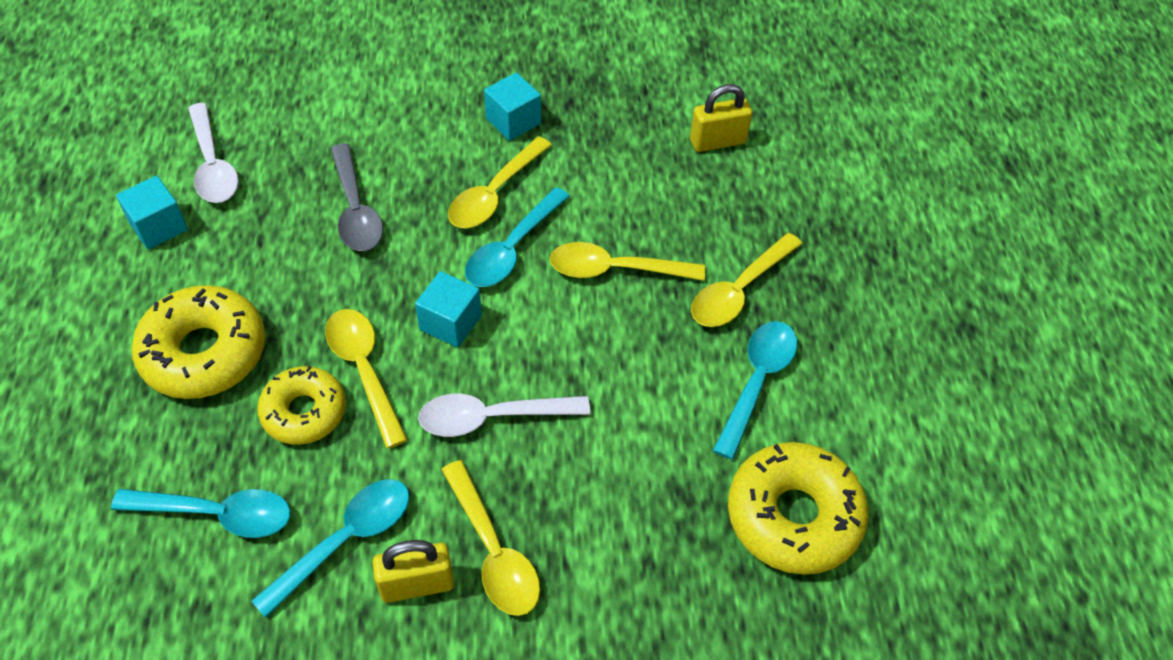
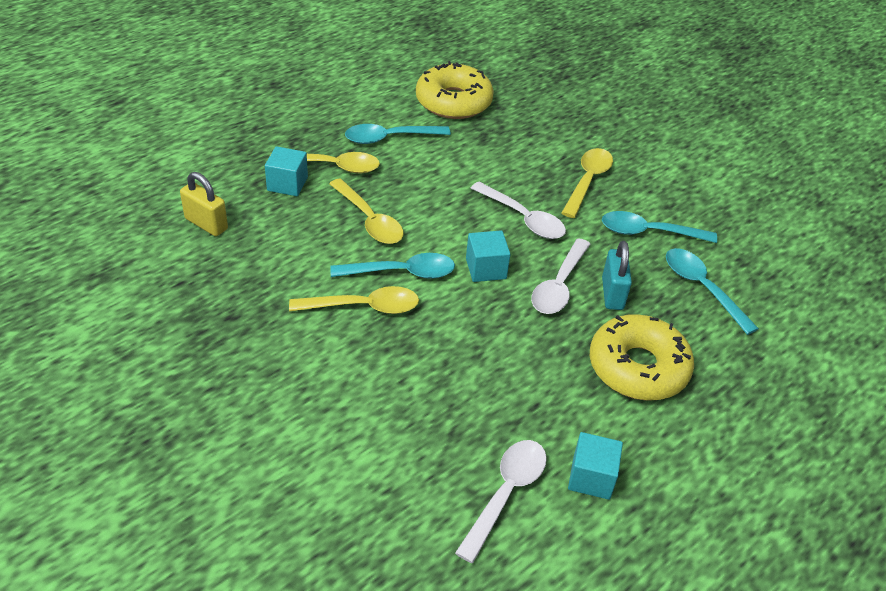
camera: 130 degrees left, 10 degrees down
yellow donut [257,366,346,445] -> turquoise padlock [602,241,632,310]
yellow spoon [325,309,408,448] -> white spoon [531,238,590,314]
grey spoon [331,143,383,251] -> none
yellow padlock [372,540,454,603] -> none
turquoise cube [484,72,541,141] -> turquoise cube moved to [265,146,308,196]

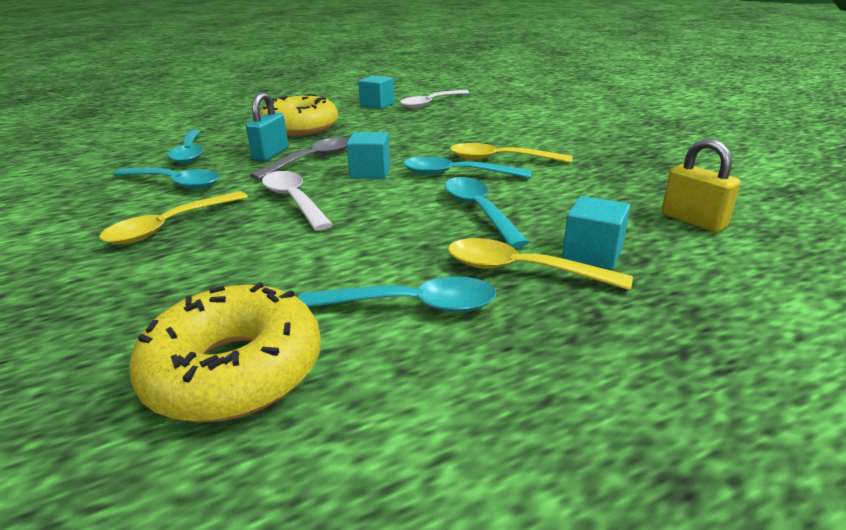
camera: 160 degrees left, 15 degrees down
yellow spoon [329,178,404,244] -> turquoise spoon [445,177,529,248]
white spoon [531,238,590,314] -> grey spoon [250,137,350,180]

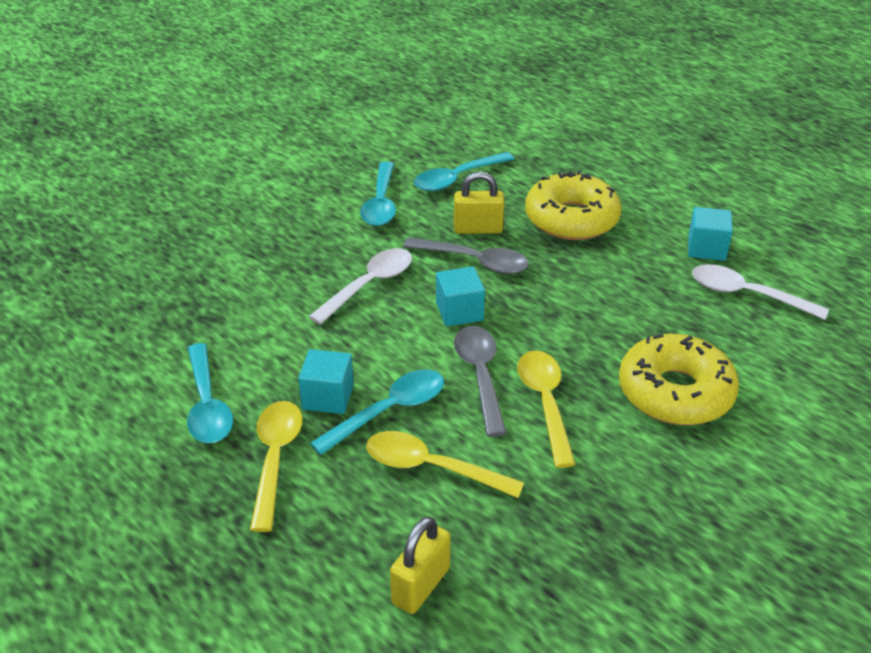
camera: 70 degrees right, 10 degrees up
yellow spoon [99,191,248,244] -> yellow spoon moved to [366,431,524,498]
yellow donut [129,282,321,423] -> yellow donut moved to [619,334,739,425]
turquoise padlock [246,93,288,161] -> yellow padlock [454,172,504,234]
turquoise spoon [403,157,532,178] -> grey spoon [454,326,507,437]
turquoise cube [562,196,630,270] -> turquoise cube moved to [298,349,354,414]

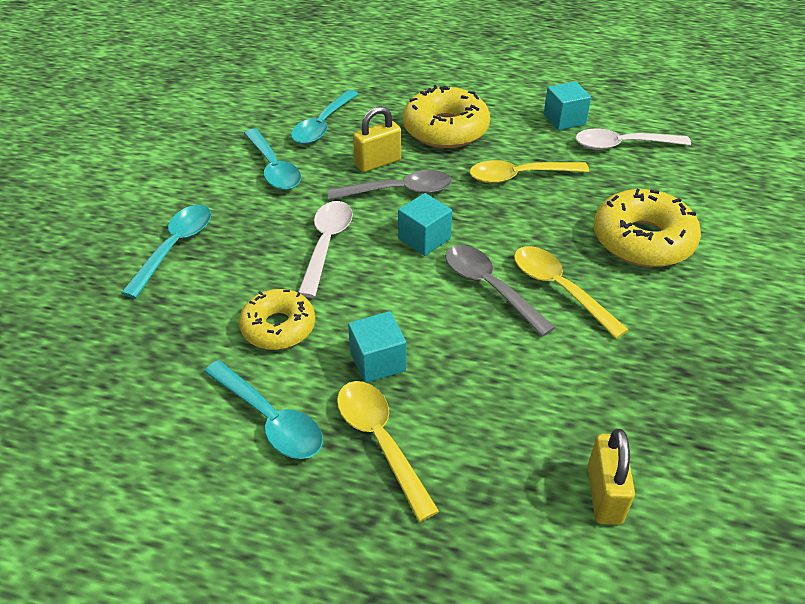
camera: 30 degrees left, 5 degrees up
turquoise spoon [310,369,444,455] -> turquoise spoon moved to [121,205,211,298]
yellow spoon [366,431,524,498] -> yellow spoon moved to [470,160,589,183]
none -> yellow donut [239,289,315,350]

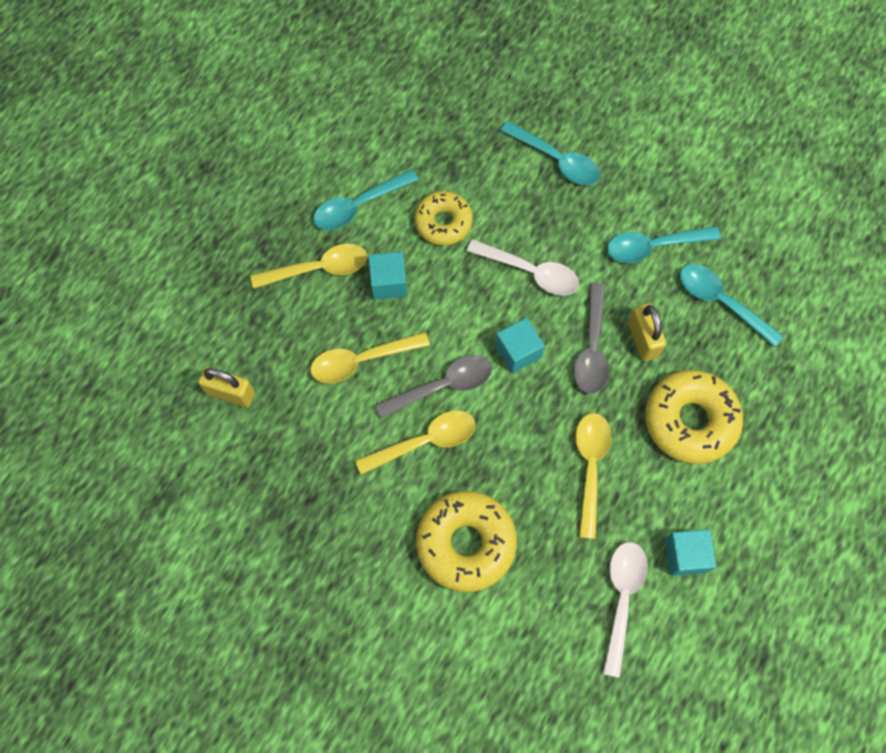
camera: 105 degrees right, 25 degrees up
none -> yellow spoon [310,332,430,383]

